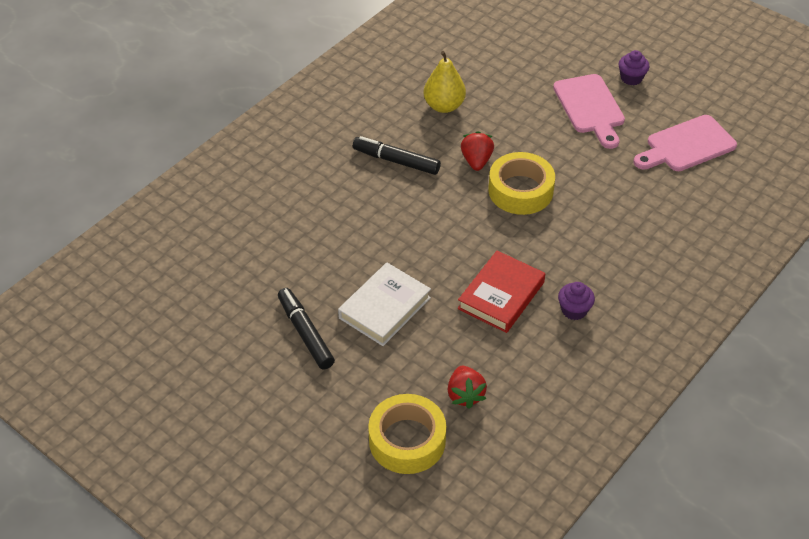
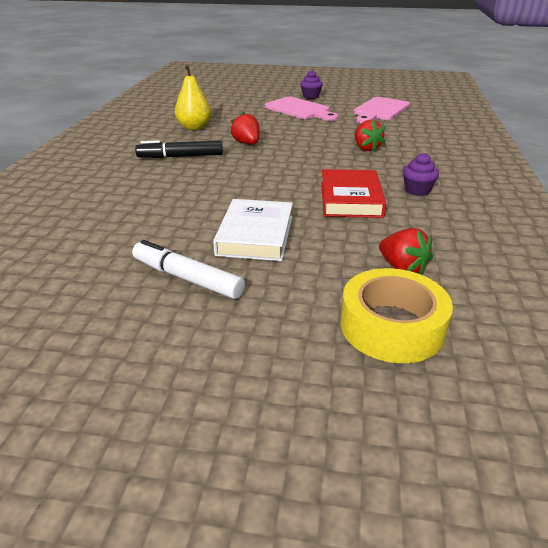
camera: 30 degrees left, 15 degrees down
black marker [278,288,335,369] -> white marker [132,240,245,299]
yellow tape [488,152,555,215] -> none
none -> red strawberry [354,120,385,152]

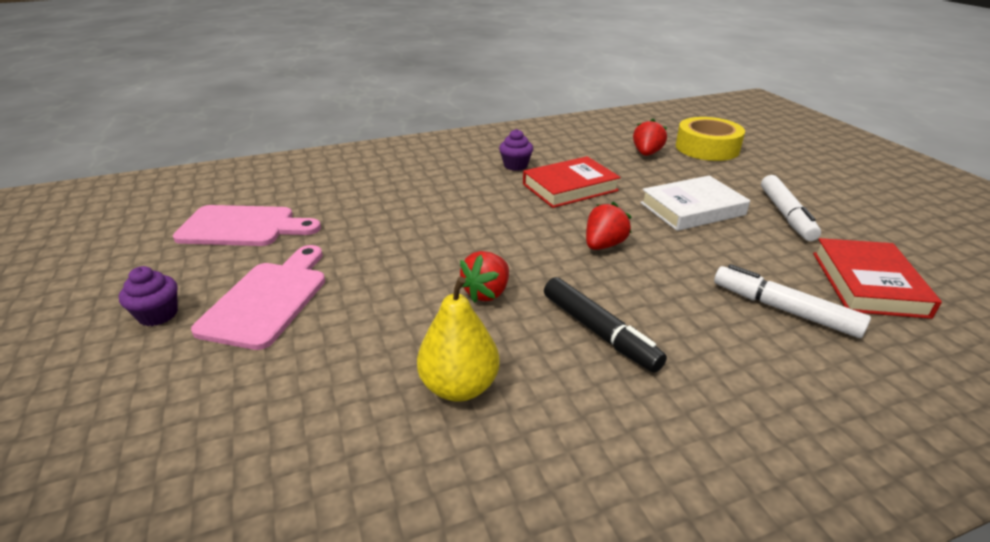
camera: 120 degrees left, 0 degrees up
red strawberry [354,120,385,152] -> red strawberry moved to [586,202,632,250]
none -> white marker [714,264,871,338]
none -> red book [813,238,942,319]

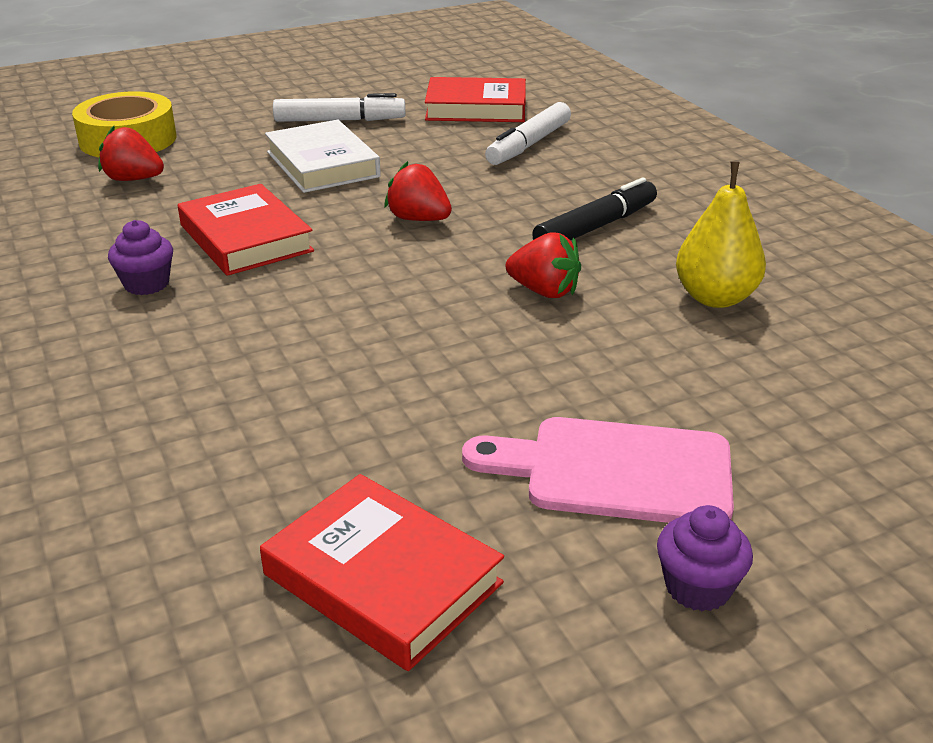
camera: 95 degrees left, 0 degrees up
pink cutting board [173,205,321,246] -> red book [260,474,504,671]

